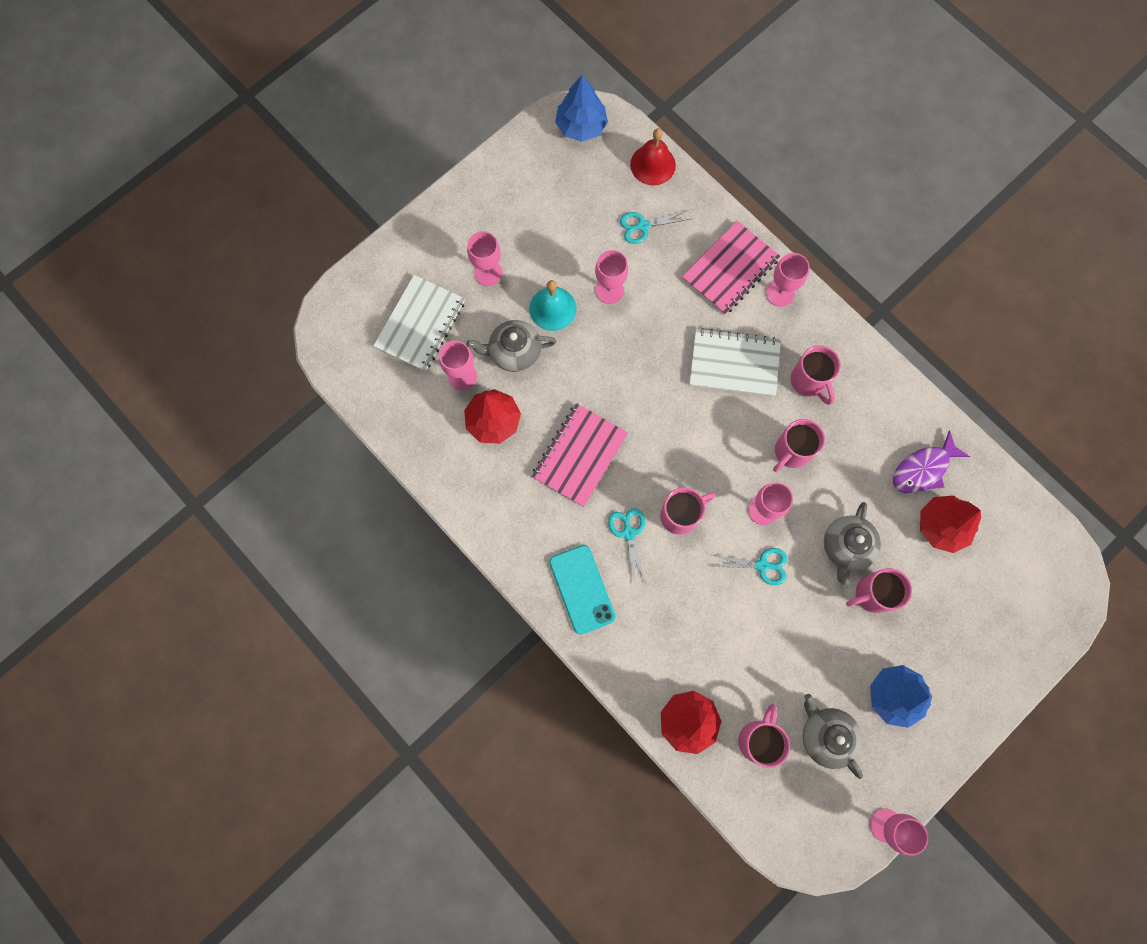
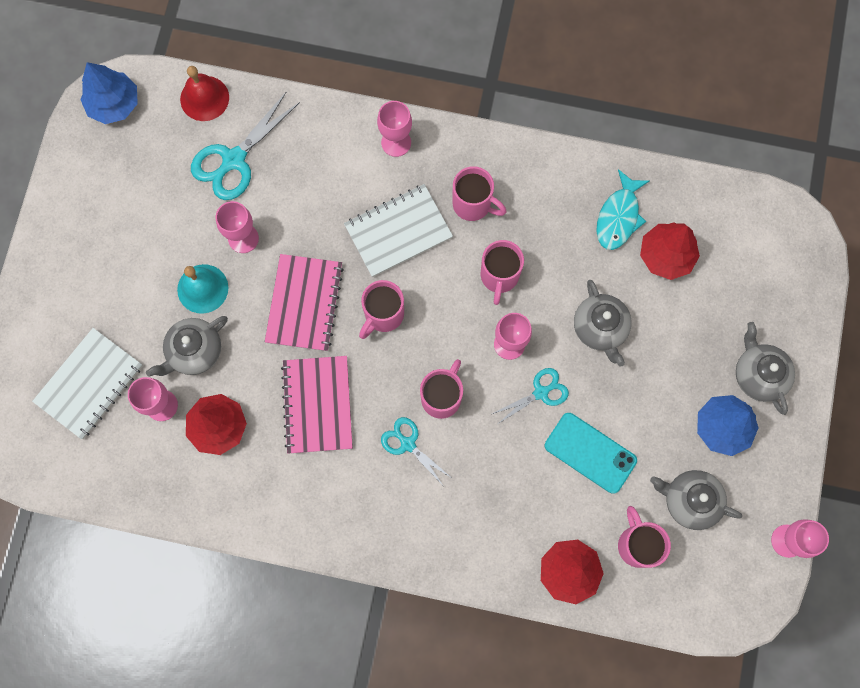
camera: 35 degrees left, 0 degrees up
white notebook [373,275,465,372] -> white notebook turned 45 degrees clockwise [32,328,143,439]
pink goblet [467,231,503,286] -> none
turquoise phone [549,545,616,635] -> turquoise phone moved to [545,413,637,494]
turquoise scissors [620,210,690,244] -> turquoise scissors [191,92,300,200], size x1.69
pink notebook [682,221,780,315] -> pink notebook moved to [265,254,344,351]
pink mug [846,568,912,613] -> pink mug moved to [359,280,404,339]
purple fish [893,430,970,493] -> turquoise fish [596,169,649,250]
none -> grey teapot [736,322,795,415]

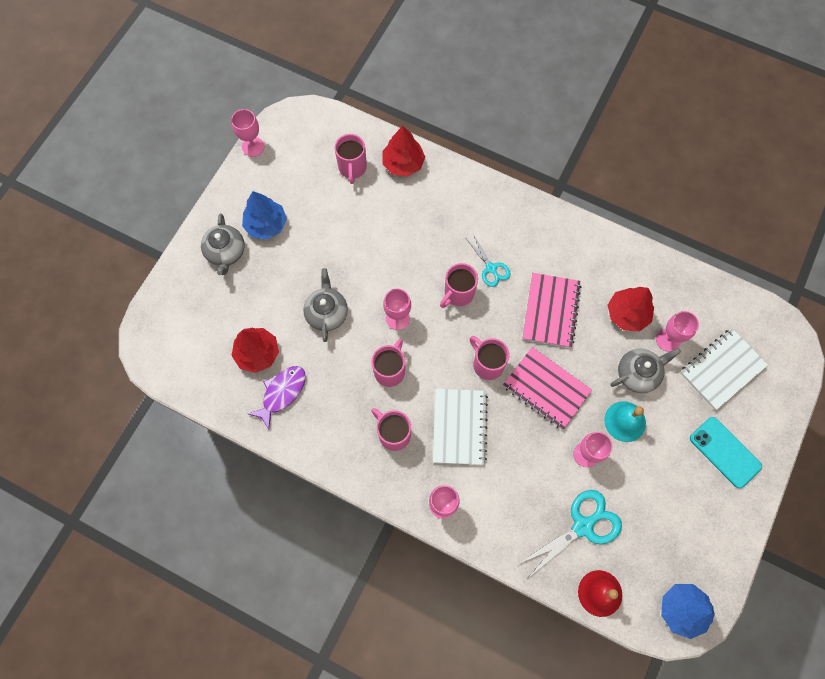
camera: 165 degrees left, 5 degrees down
pink notebook [265,254,344,351] -> pink notebook turned 75 degrees counterclockwise [503,347,592,430]
white notebook [344,184,453,277] -> white notebook turned 75 degrees counterclockwise [433,389,488,465]
pink mug [359,280,404,339] -> pink mug turned 90 degrees counterclockwise [470,336,510,380]
turquoise scissors [492,368,569,424] -> none
turquoise phone [545,413,637,494] -> turquoise phone moved to [690,417,762,488]
turquoise fish [596,169,649,250] -> purple fish [249,366,306,430]
grey teapot [650,470,742,530] -> none

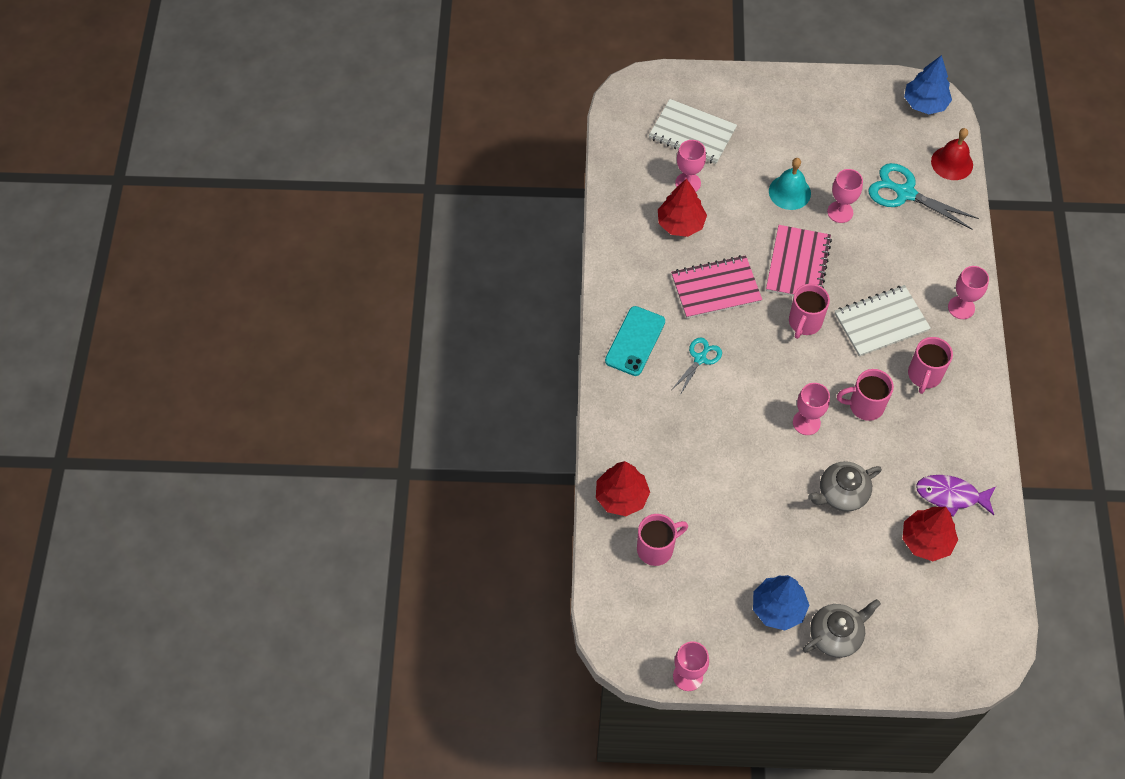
camera: 115 degrees left, 10 degrees down
pink mug [440,263,478,308] -> none
grey teapot [611,348,681,393] -> none
turquoise phone [690,417,762,488] -> turquoise phone moved to [605,306,665,376]

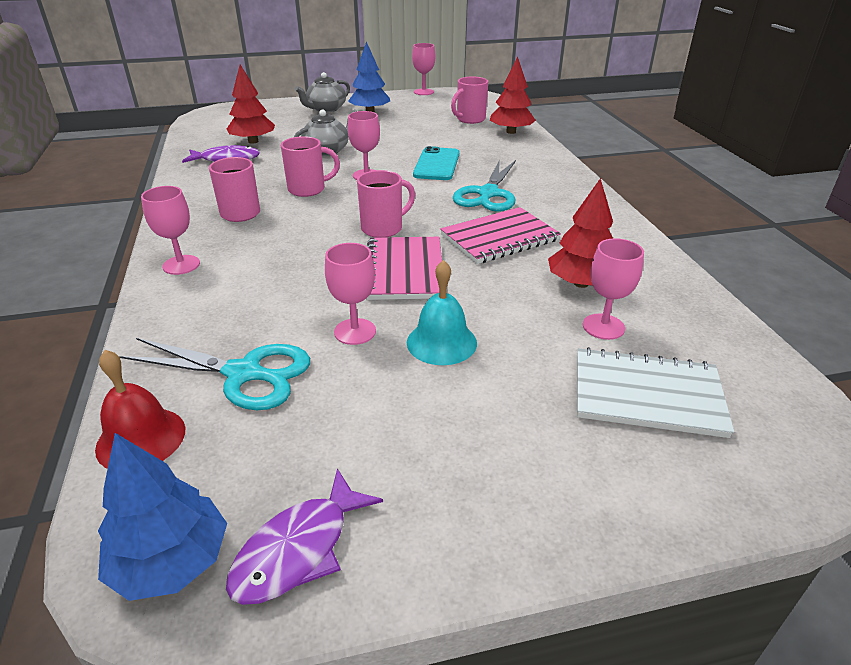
camera: 165 degrees right, 25 degrees down
turquoise phone [605,306,665,376] -> turquoise phone moved to [413,146,460,180]
turquoise scissors [672,337,722,395] -> turquoise scissors [453,159,516,212], size x1.69
pink mug [789,284,830,339] -> pink mug turned 45 degrees clockwise [357,170,415,238]
white notebook [835,285,931,357] -> none
none -> purple fish [226,468,383,605]

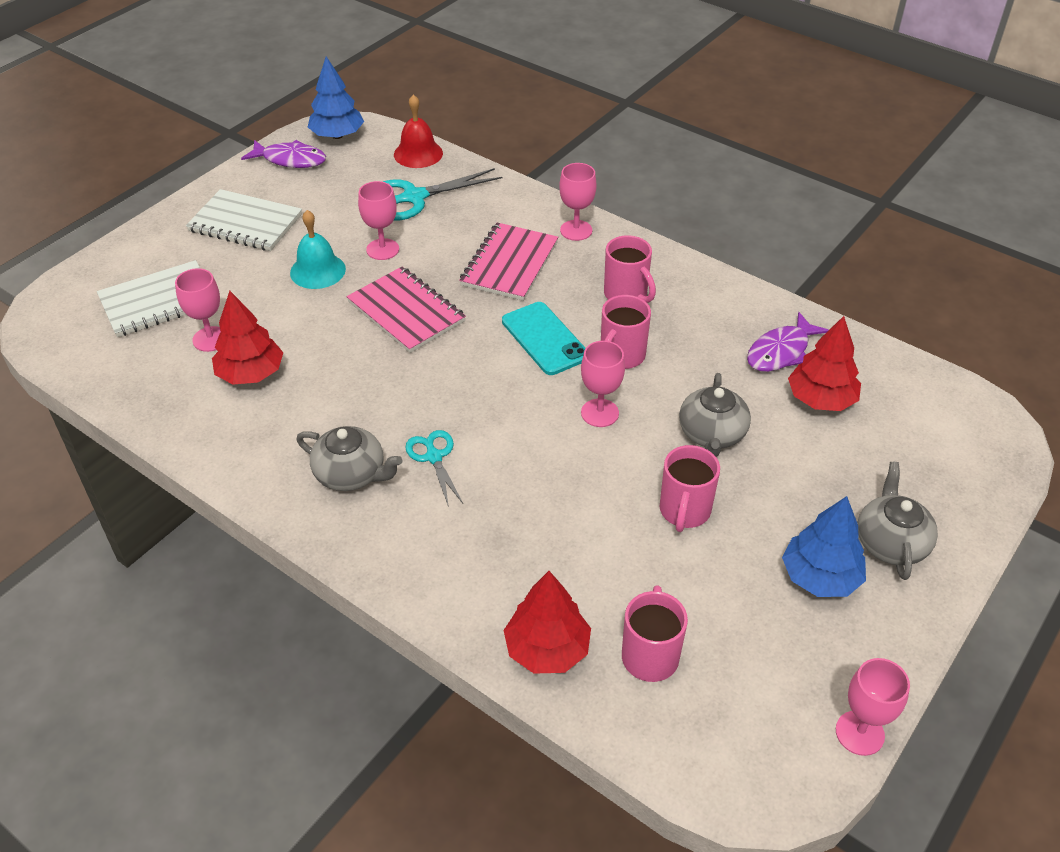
camera: 140 degrees right, 10 degrees up
purple fish [226,468,383,605] -> purple fish turned 105 degrees clockwise [241,140,326,168]
pink mug [357,170,415,238] -> pink mug moved to [660,445,720,532]
turquoise phone [413,146,460,180] -> turquoise phone moved to [502,302,586,375]
pink notebook [440,207,561,264] -> pink notebook moved to [459,222,558,301]
turquoise scissors [453,159,516,212] -> turquoise scissors [405,430,463,507], size x0.59
none -> white notebook [186,189,302,251]
none -> grey teapot [296,426,402,491]

